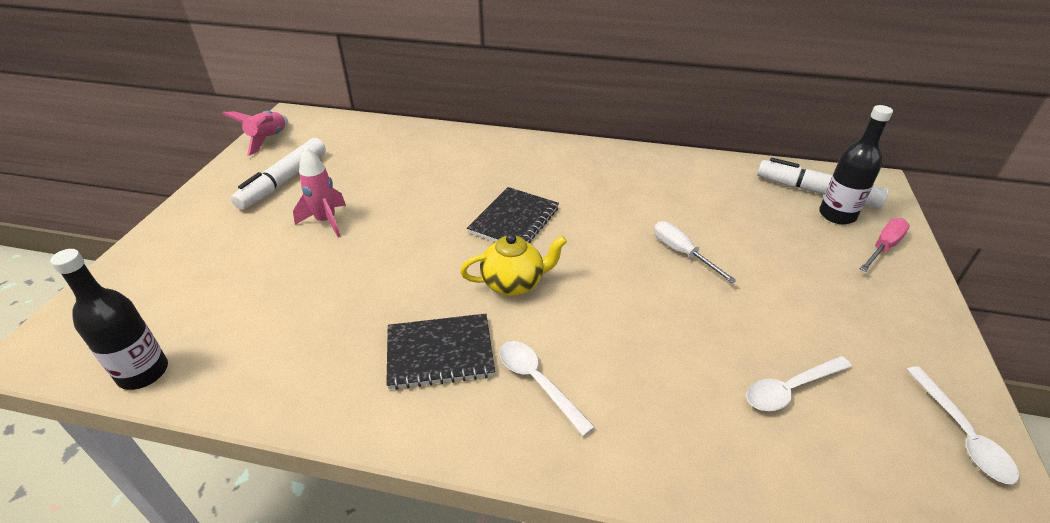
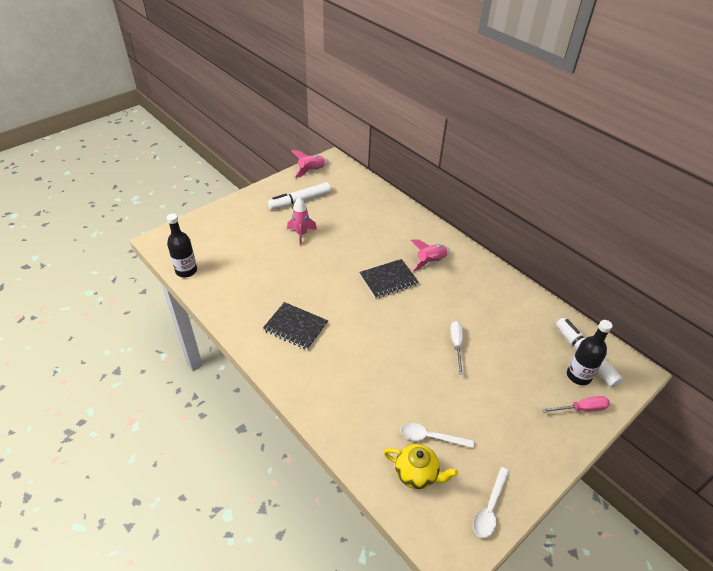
camera: 35 degrees right, 5 degrees up
yellow teapot [460,234,567,296] -> yellow teapot moved to [384,444,458,489]
white spoon [499,341,595,436] -> none
none -> pink rocket [411,239,450,271]

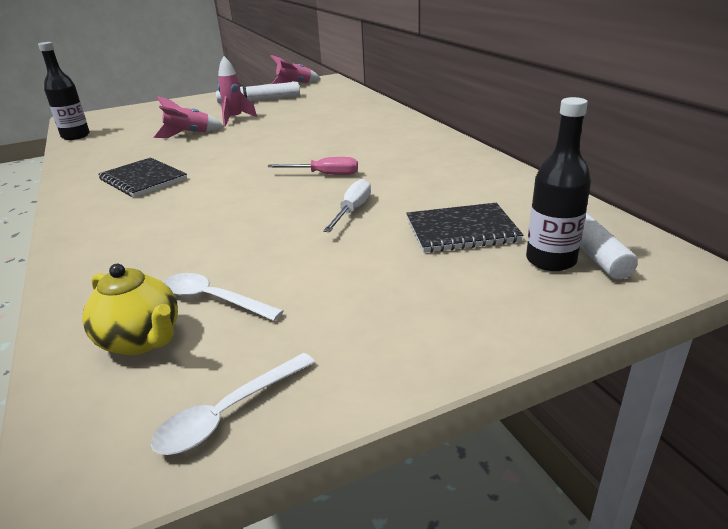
camera: 20 degrees right, 15 degrees down
black notebook [359,259,419,299] -> black notebook moved to [406,203,523,253]
pink rocket [411,239,450,271] -> pink rocket moved to [153,96,224,138]
pink screwdriver [542,396,610,413] -> pink screwdriver moved to [267,157,358,175]

